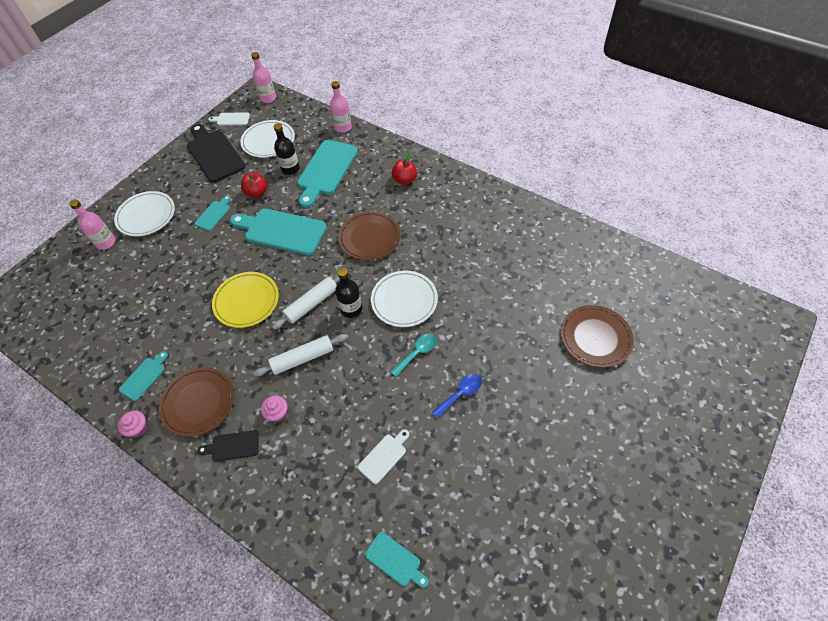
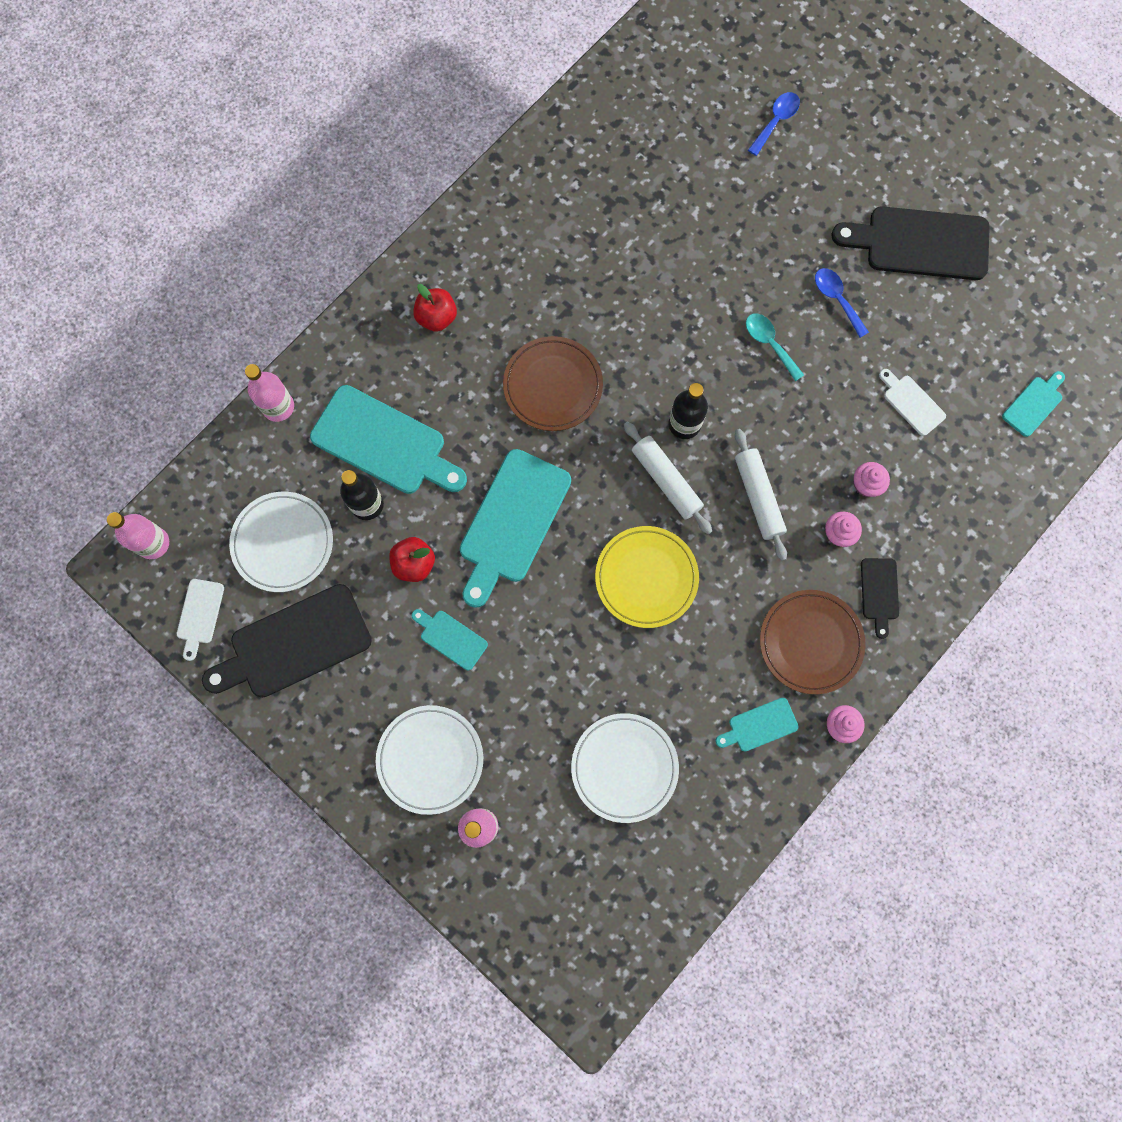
camera: 85 degrees left, 20 degrees up
turquoise cutting board [119,351,168,401] -> turquoise cutting board turned 60 degrees counterclockwise [715,698,798,751]
white plate [371,271,438,327] -> white plate moved to [571,713,679,823]
brown plate [561,305,634,368] -> blue spoon [748,92,800,156]
none -> black cutting board [831,206,990,280]
none -> pink cupcake [854,462,890,497]

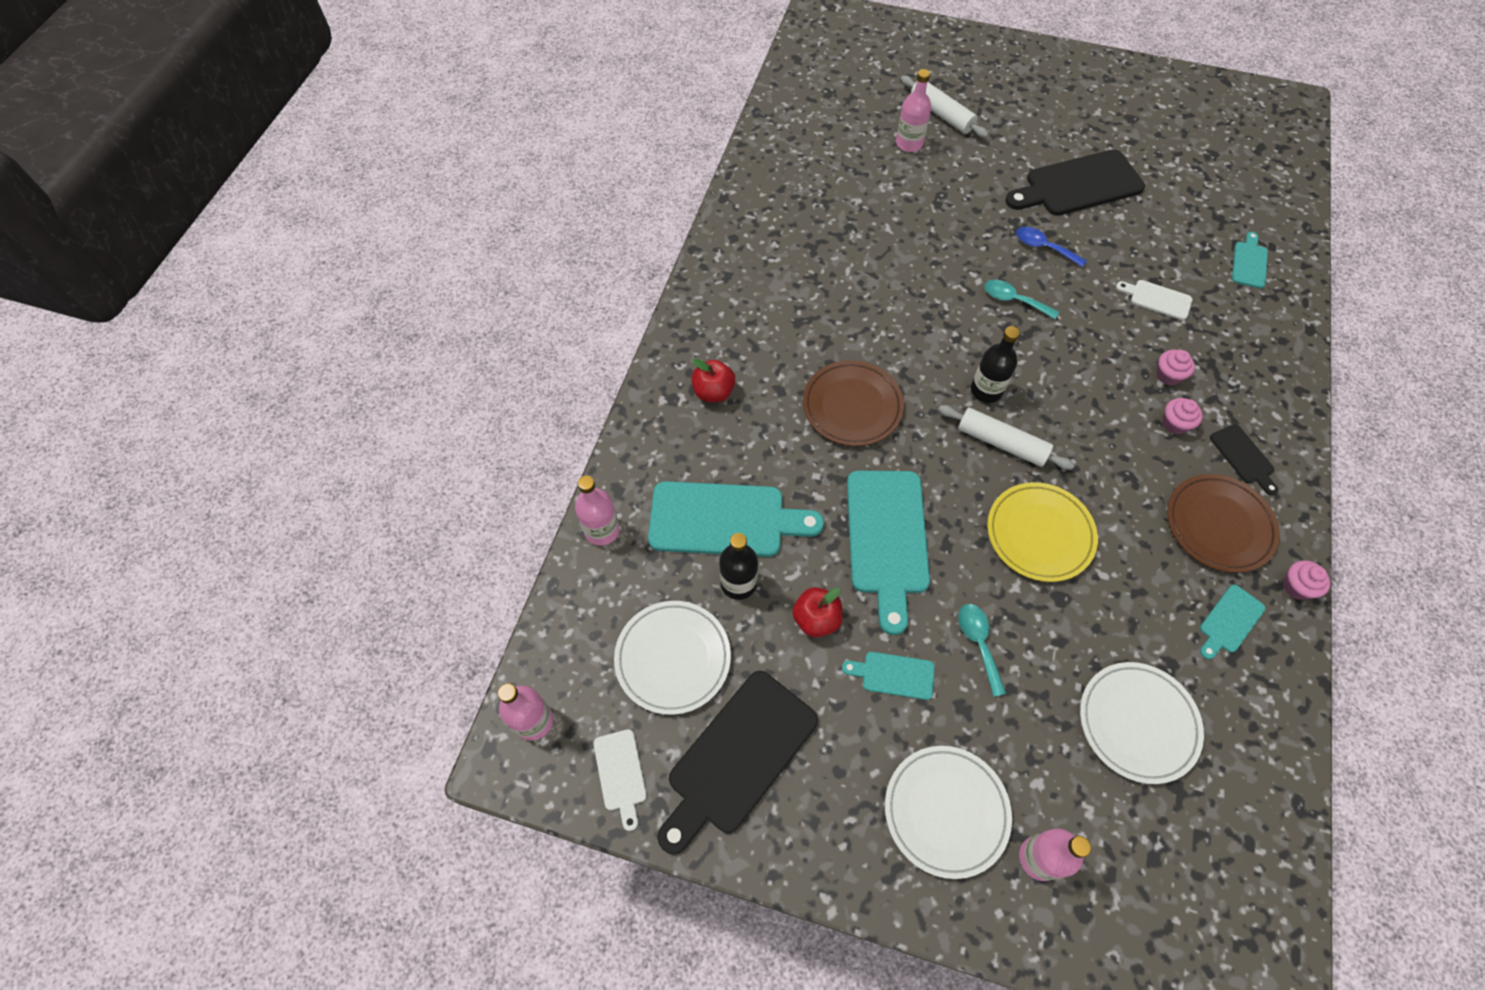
camera: 25 degrees left, 15 degrees down
white rolling pin [735,429,787,561] -> white rolling pin moved to [901,76,988,138]
blue spoon [748,92,800,156] -> pink bottle [896,69,931,152]
none -> turquoise spoon [958,604,1006,697]

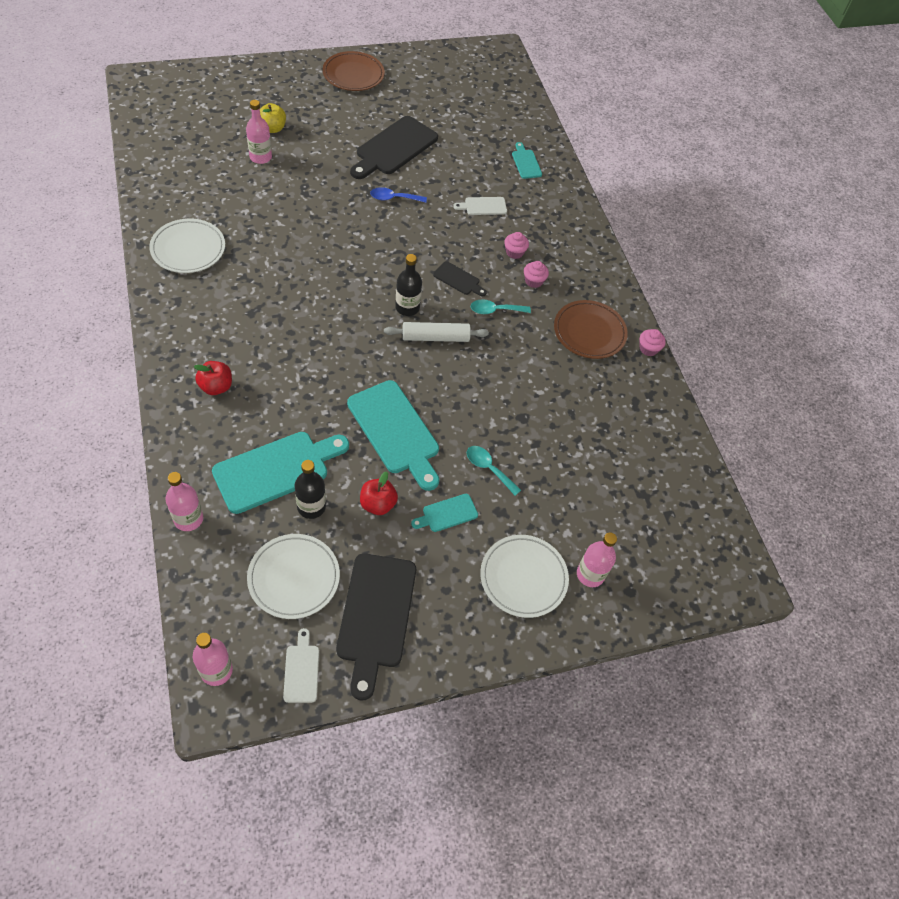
camera: 40 degrees left, 5 degrees down
white cutting board [593,729,647,831] -> white cutting board turned 135 degrees counterclockwise [283,628,319,703]
brown plate [803,360,904,446] -> brown plate moved to [323,51,385,91]
white rolling pin [901,76,988,138] -> yellow apple [260,103,286,133]
turquoise spoon [984,280,1059,319] -> turquoise spoon moved to [471,299,531,314]
yellow plate [987,482,1098,582] -> none
white plate [1080,662,1204,784] -> white plate moved to [149,218,225,273]
turquoise cutting board [1200,585,1265,659] -> none
black cutting board [1210,424,1278,495] -> black cutting board moved to [433,261,487,297]

